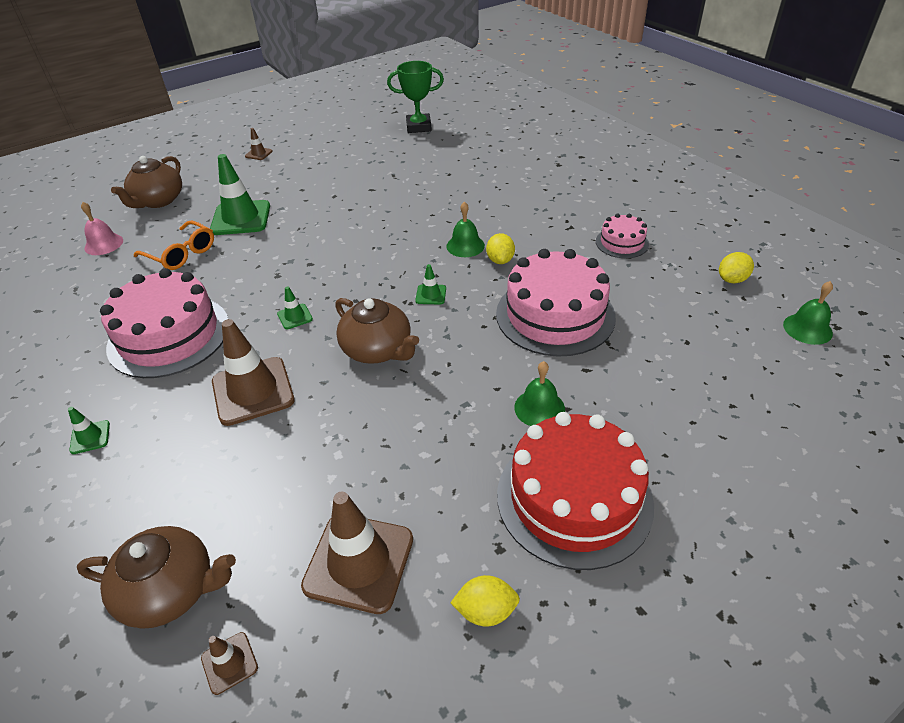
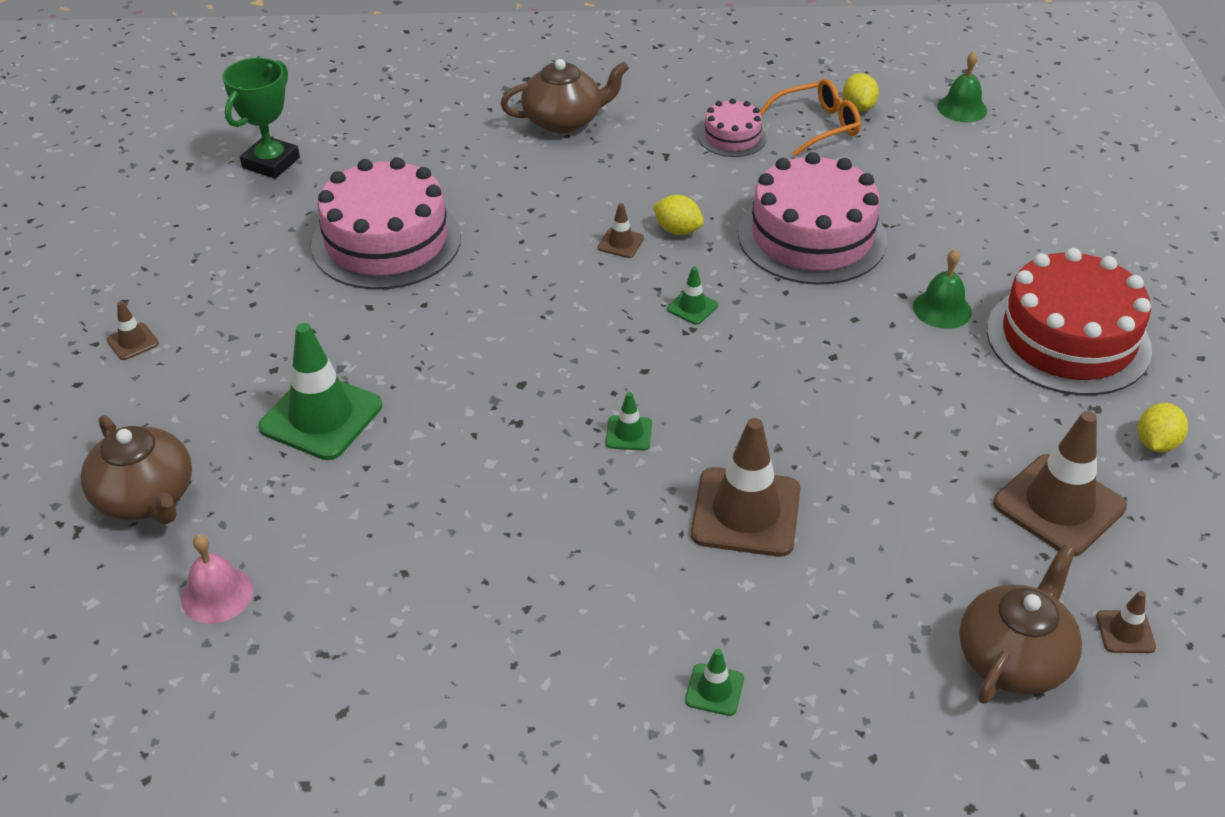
camera: 60 degrees left, 0 degrees up
pink cake [100,268,228,378] -> pink cake moved to [311,157,461,290]
orange glasses [134,220,214,270] -> orange glasses moved to [760,79,861,157]
brown teapot [335,298,419,364] -> brown teapot moved to [500,59,629,133]
green bell [446,202,485,257] -> brown traffic cone [598,203,644,258]

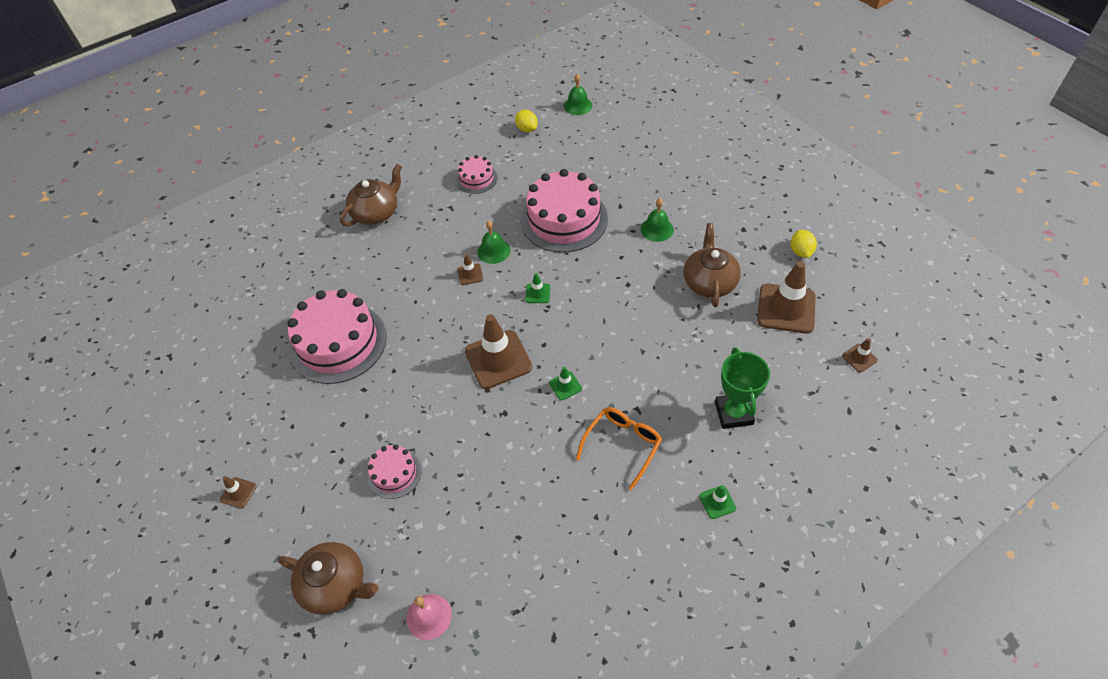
camera: 30 degrees left, 10 degrees up
green trophy [222,58,300,179] -> green trophy moved to [715,347,770,429]
green traffic cone [258,323,382,460] -> pink cake [367,444,422,499]
yellow lemon [653,195,704,235] -> green bell [477,221,510,264]
brown traffic cone [691,418,800,557] -> brown traffic cone moved to [465,315,532,389]
orange glasses [760,79,861,157] -> orange glasses moved to [576,407,662,490]
brown teapot [959,545,1082,704] -> brown teapot moved to [684,223,741,307]
red cake [987,248,1152,395] -> none

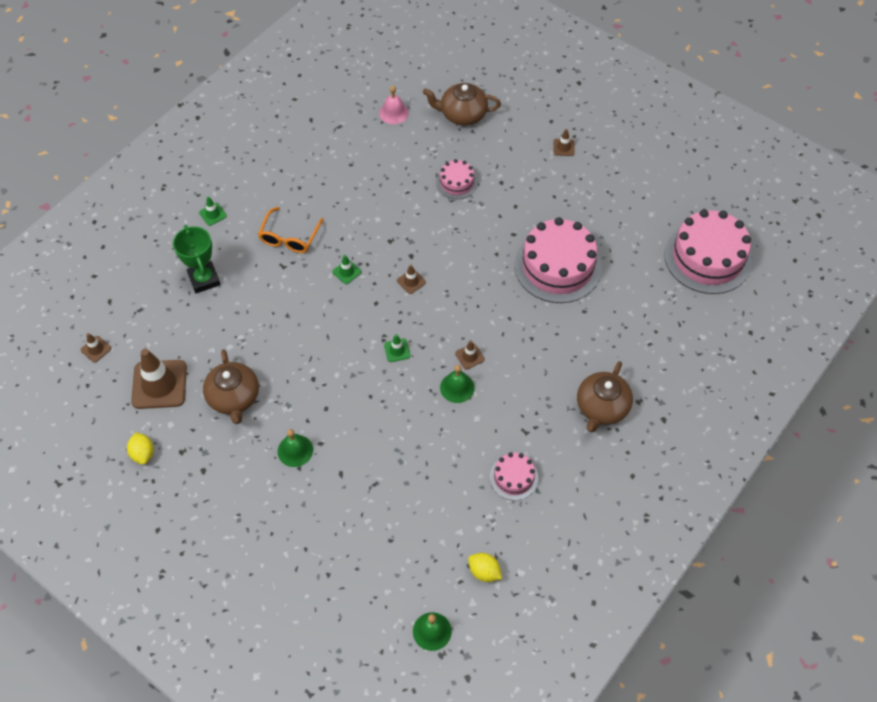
camera: 160 degrees right, 5 degrees up
brown traffic cone [465,315,532,389] -> brown traffic cone [397,265,426,294], size x0.46
pink cake [521,169,608,253] -> pink cake moved to [664,209,752,294]

